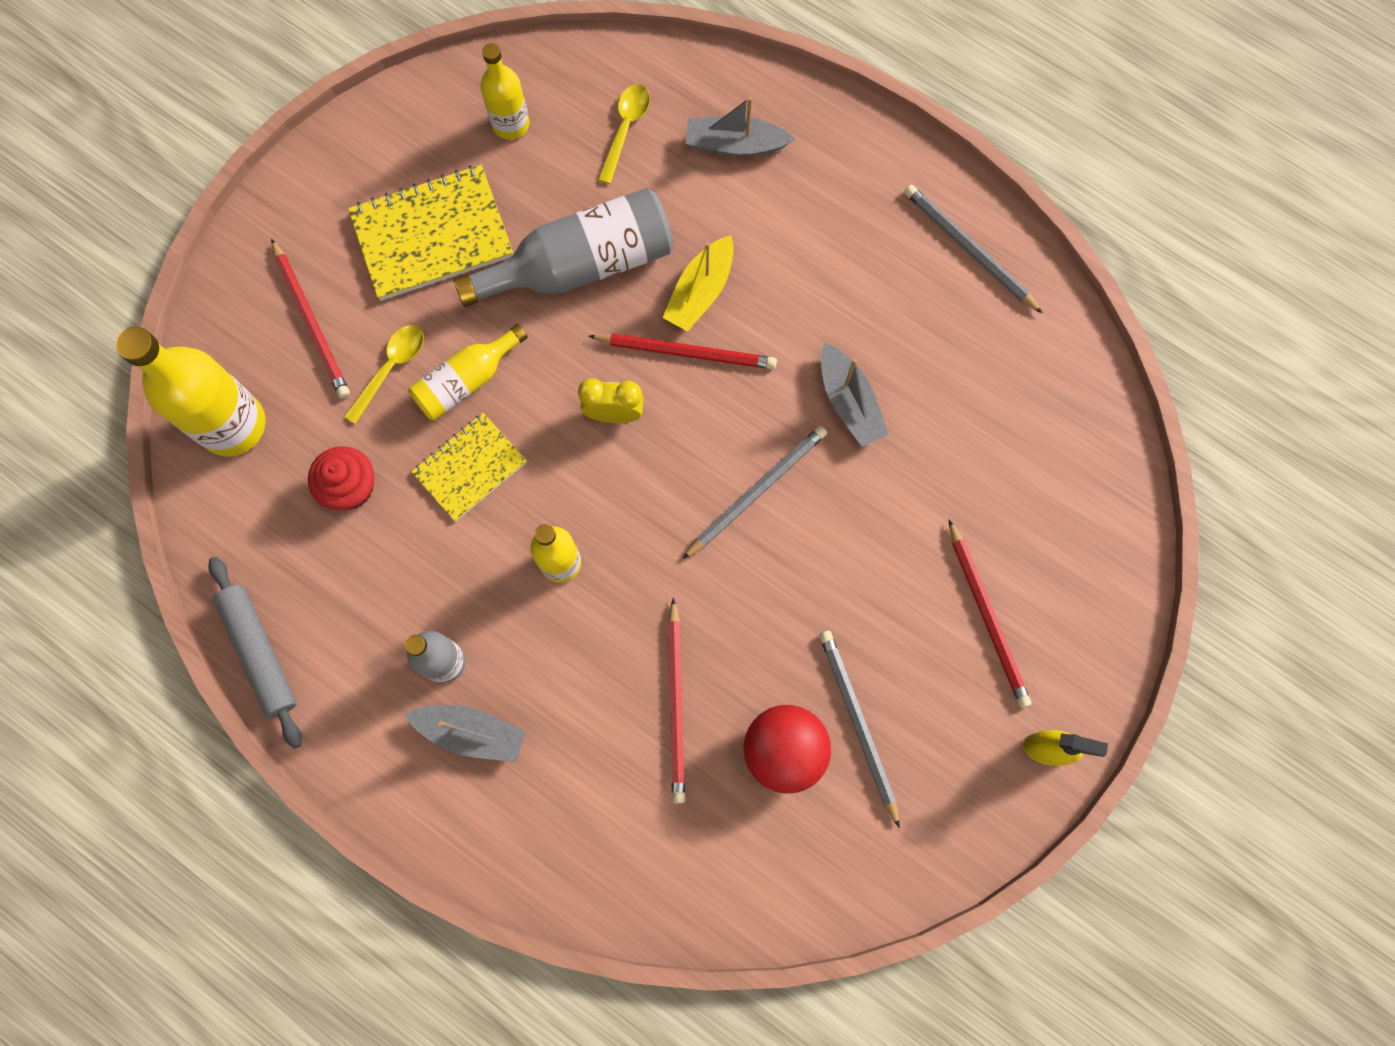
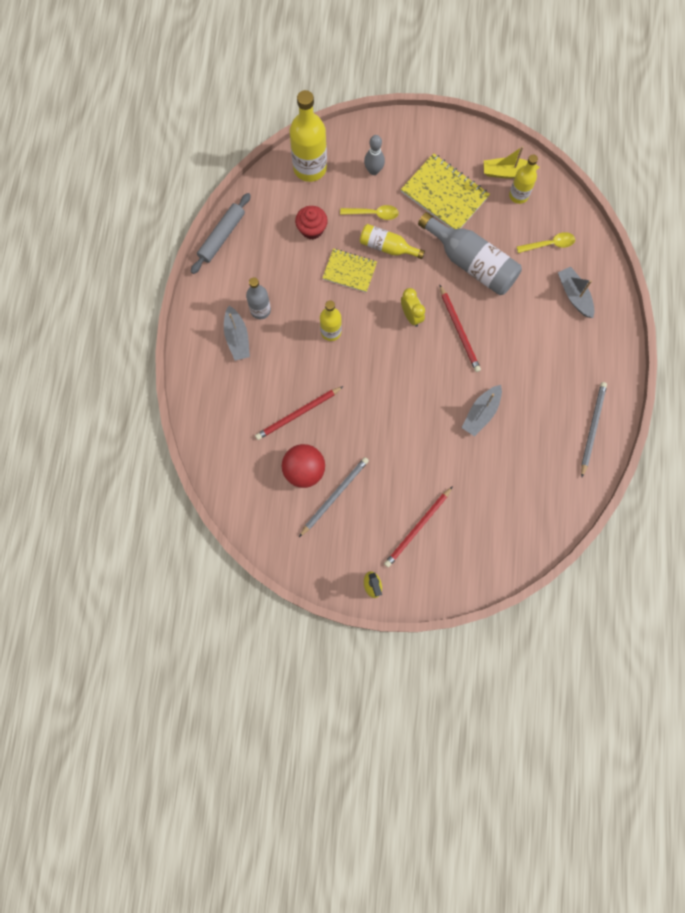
camera: 60 degrees right, 0 degrees up
red pencil [271,239,350,398] -> grey bowling pin [364,135,385,175]
yellow boat [663,235,734,332] -> yellow boat moved to [484,146,540,179]
grey pencil [682,426,827,559] -> none

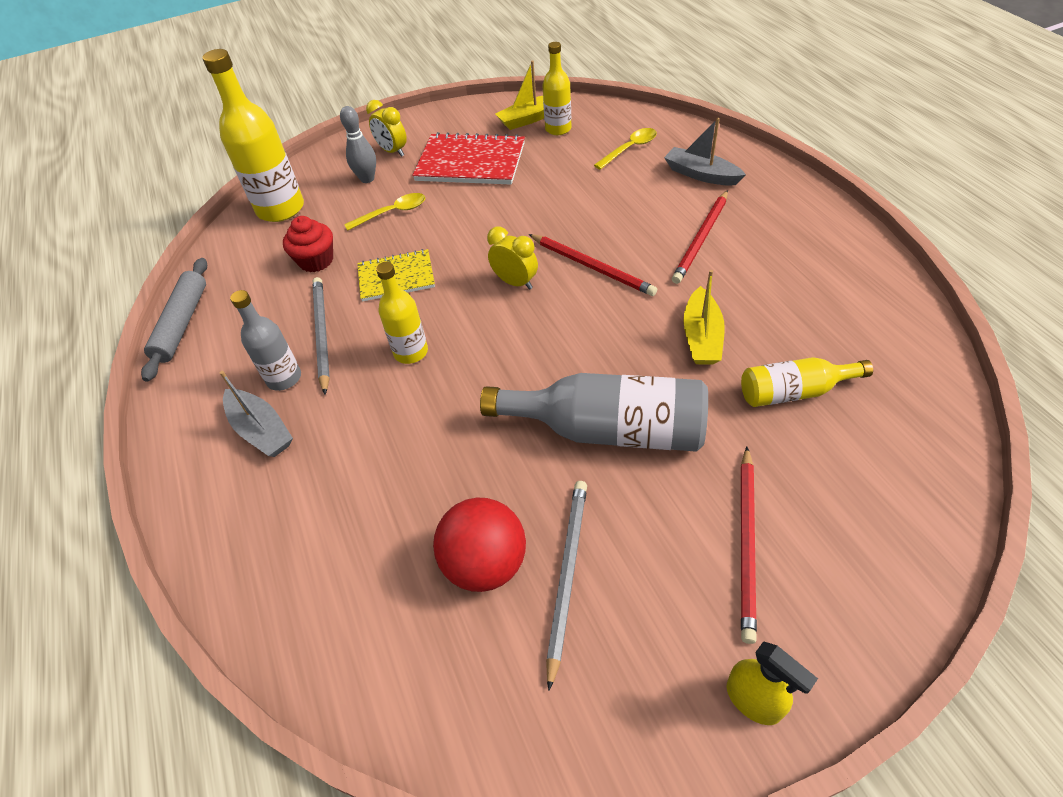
camera: 25 degrees left, 25 degrees down
red pencil [255,386,344,440] -> red pencil moved to [672,190,728,284]
yellow bottle [360,224,425,259] -> yellow bottle moved to [741,357,873,407]
yellow notebook [401,153,490,229] -> red notebook [412,132,525,184]
grey bottle [418,212,522,295] -> grey bottle moved to [480,373,708,452]
grey boat [462,385,502,436] -> yellow boat [683,270,725,365]
grey pencil [581,382,607,477] -> grey pencil moved to [313,277,330,394]
none -> yellow clock [366,100,407,157]

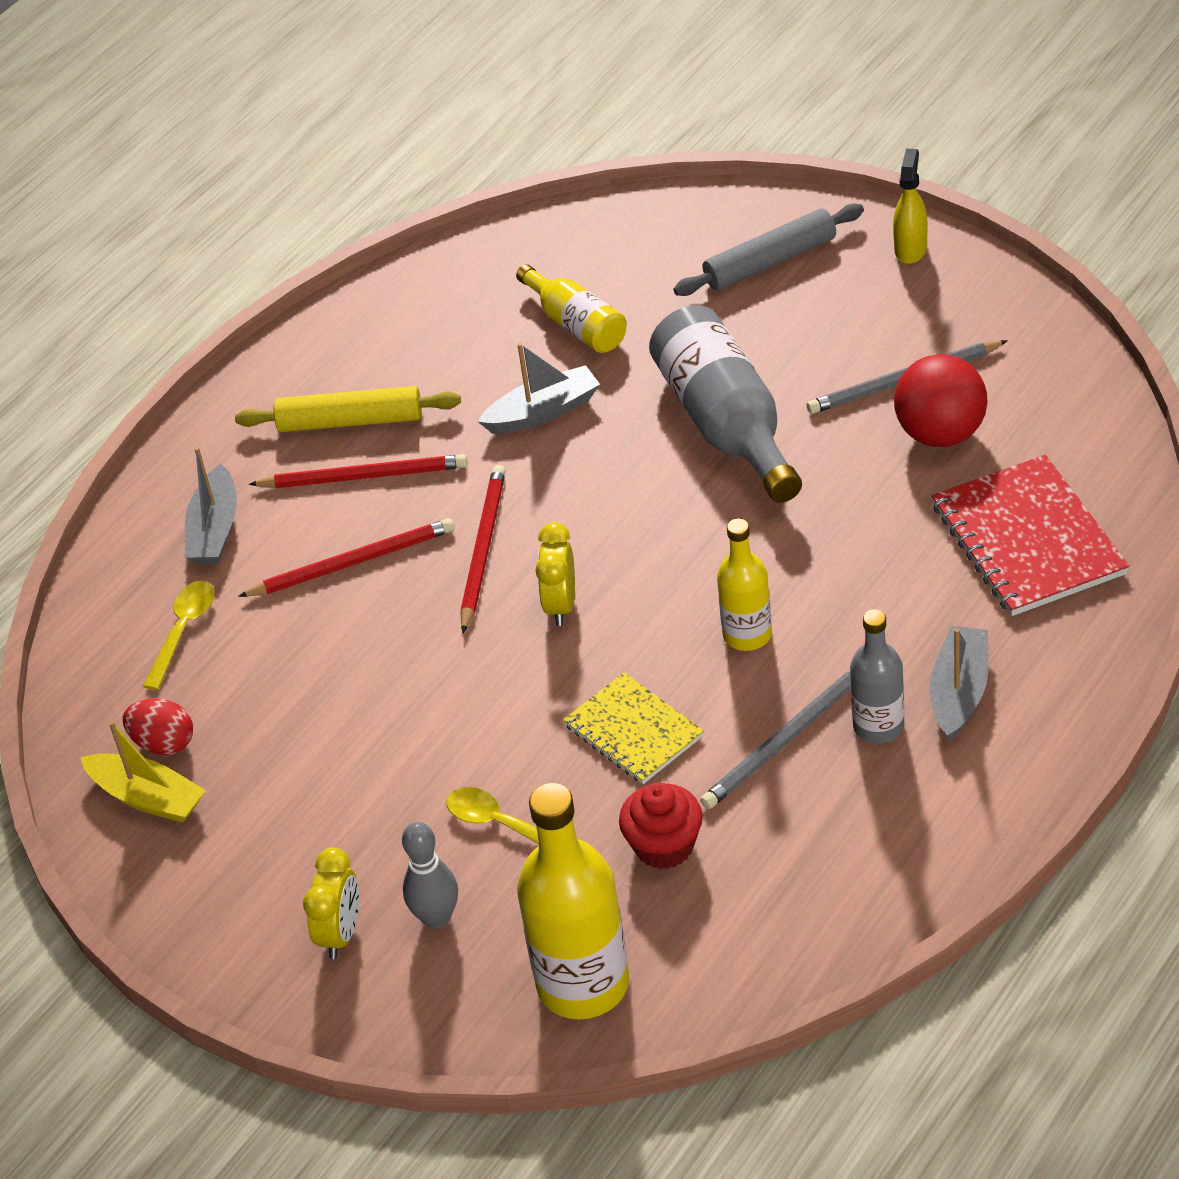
camera: 120 degrees left, 5 degrees down
grey rolling pin [141,258,207,382] -> grey rolling pin moved to [674,204,864,296]
red notebook [412,132,525,184] -> red notebook moved to [932,455,1129,616]
yellow bottle [543,42,571,135] -> red egg [123,698,193,755]
yellow spoon [594,128,657,170] -> yellow spoon turned 90 degrees clockwise [143,581,215,690]
yellow boat [683,270,725,365] -> grey boat [478,343,600,434]
red pencil [741,447,757,644] -> red pencil moved to [238,518,454,597]
none -> yellow rolling pin [235,386,461,432]

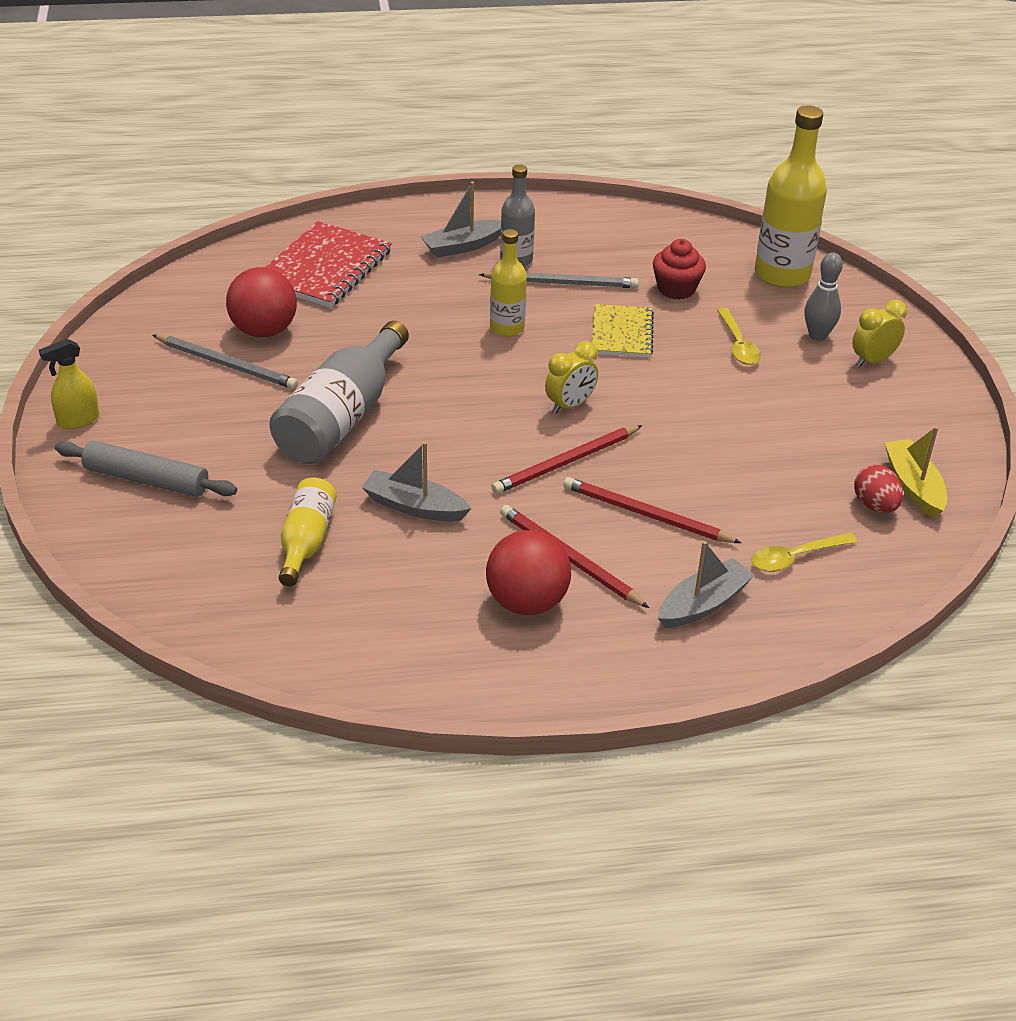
camera: 140 degrees left, 5 degrees down
yellow rolling pin [235,386,461,432] -> red ball [486,530,571,615]

